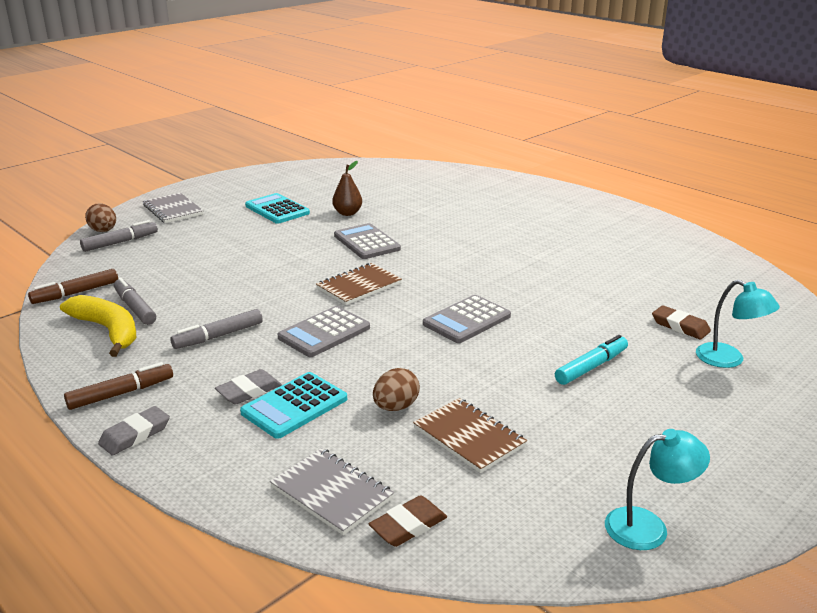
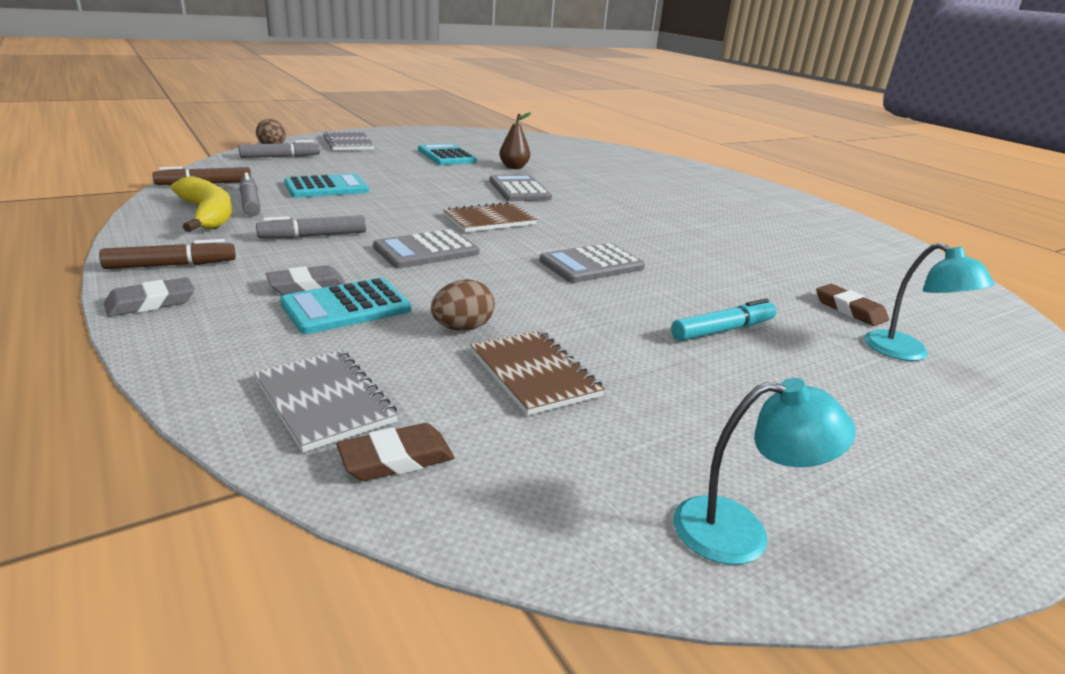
camera: 10 degrees right, 0 degrees up
none -> turquoise calculator [284,174,369,198]

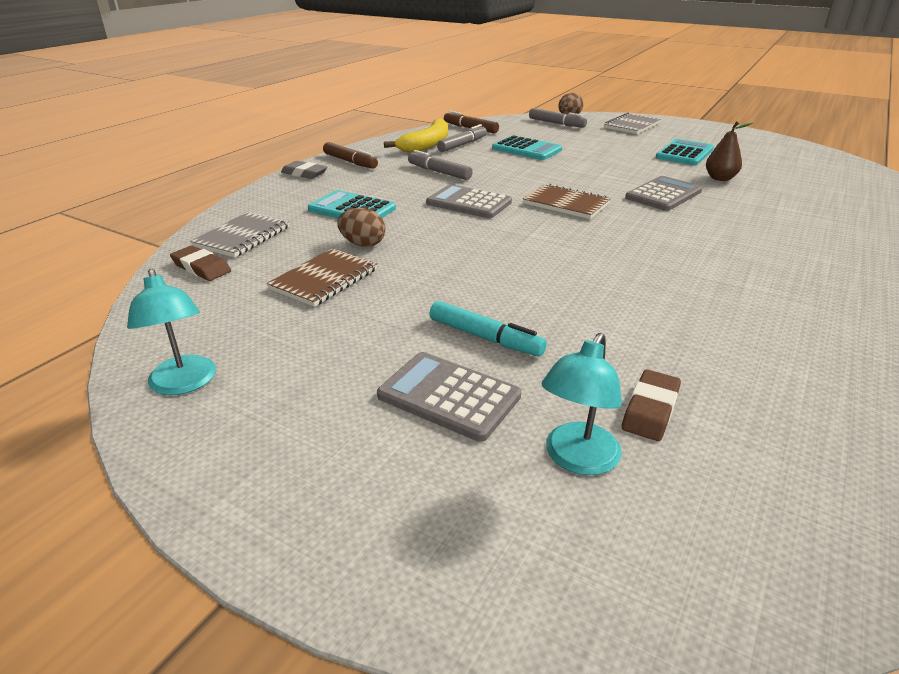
camera: 65 degrees right, 5 degrees up
grey eraser [266,265,346,295] -> none
grey calculator [539,243,645,283] -> grey calculator moved to [377,352,521,442]

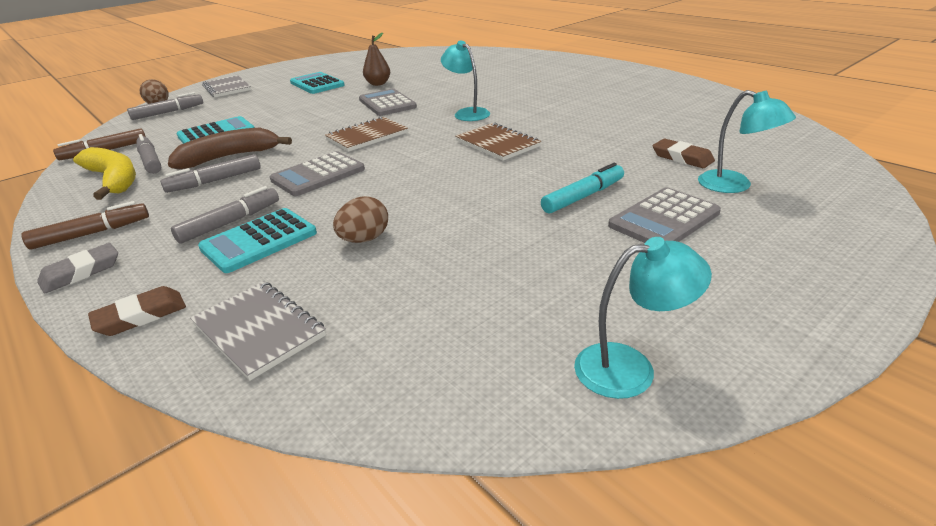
camera: 70 degrees left, 0 degrees up
brown eraser [170,246,231,281] -> brown eraser moved to [88,286,186,336]
brown notebook [267,249,377,307] -> brown notebook moved to [455,123,541,161]
none -> brown banana [168,128,292,170]
none -> grey marker [171,186,279,244]
none -> turquoise lamp [441,40,490,121]

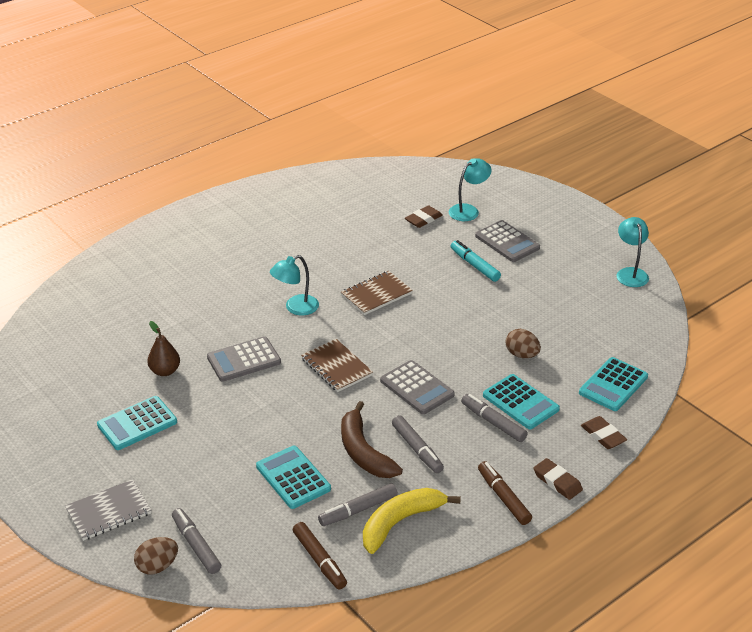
camera: 90 degrees left, 5 degrees up
grey eraser [37,243,118,293] -> brown eraser [533,458,583,500]
grey notebook [190,281,326,381] -> turquoise calculator [579,357,648,411]

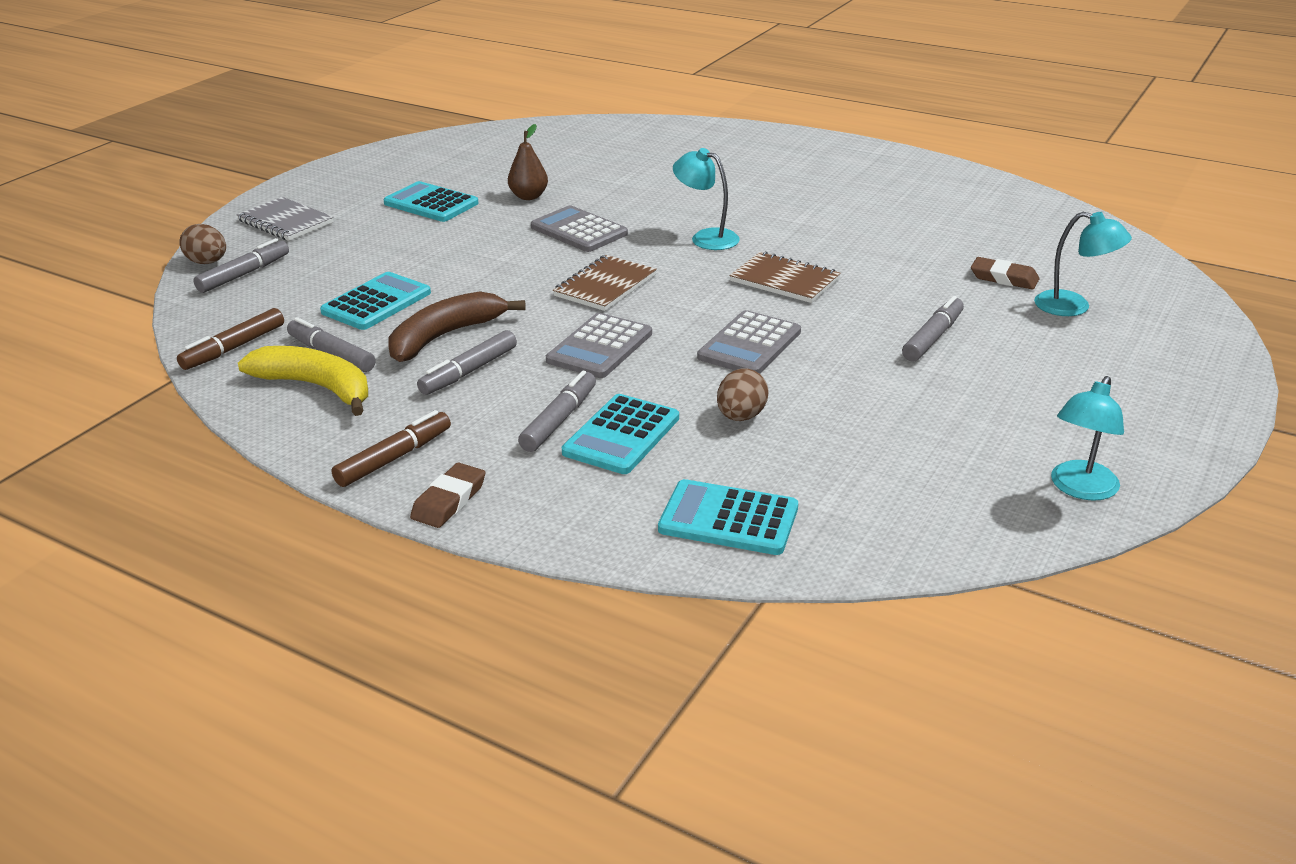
camera: 70 degrees right, 5 degrees down
turquoise marker [451,240,501,282] -> grey marker [902,296,964,362]
grey calculator [475,220,540,262] -> grey calculator moved to [697,310,801,374]
brown eraser [581,416,627,449] -> none
turquoise lamp [616,217,649,287] -> turquoise lamp turned 150 degrees clockwise [1051,376,1124,501]

